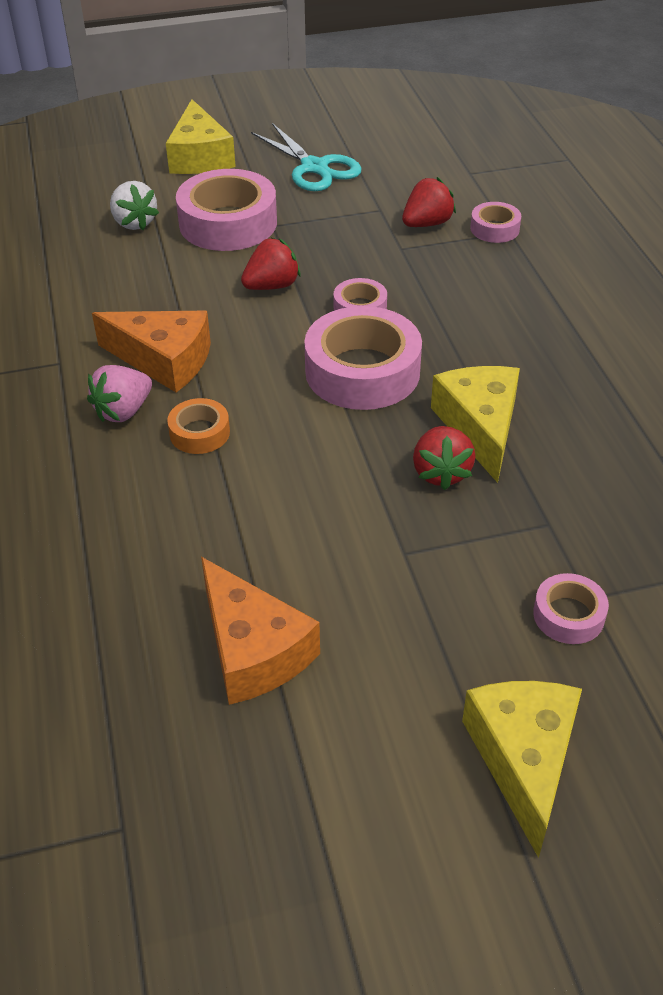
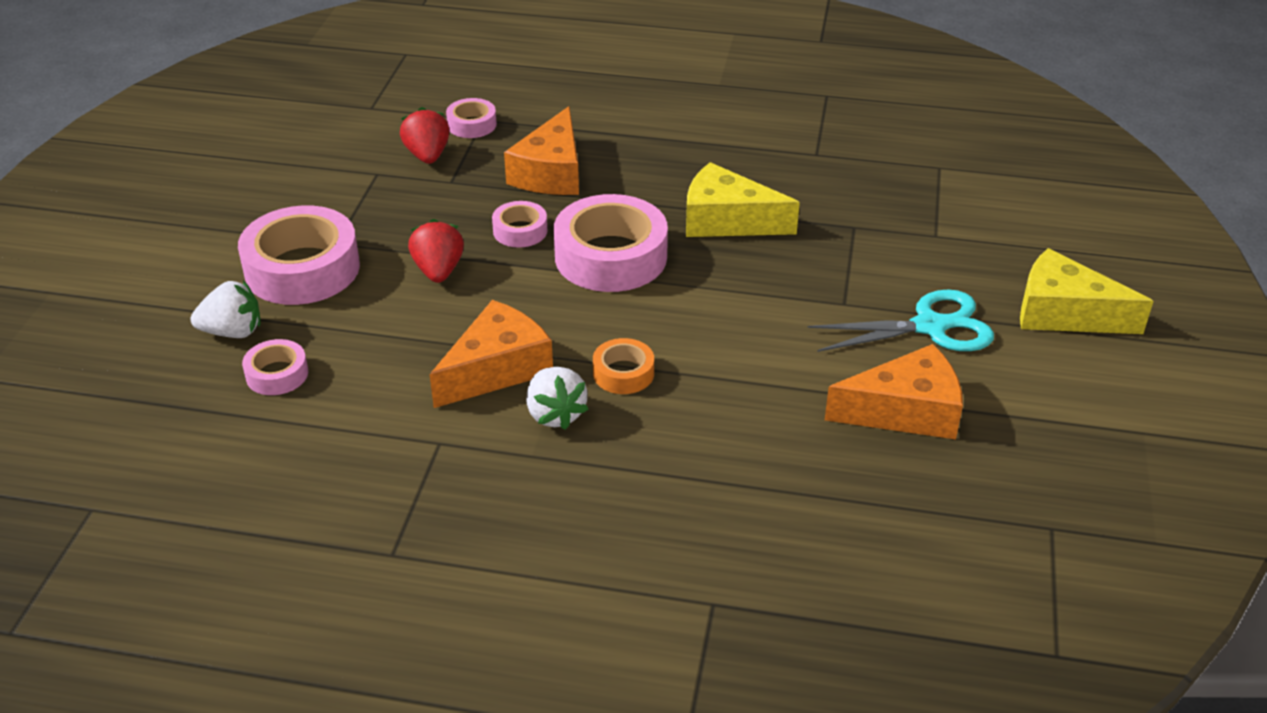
camera: 65 degrees left, 5 degrees down
pink strawberry [87,365,152,422] -> white strawberry [527,367,588,430]
yellow cheese [166,99,236,174] -> none
turquoise scissors [251,123,362,191] -> turquoise scissors moved to [807,290,994,352]
red strawberry [413,426,476,490] -> none
pink tape [533,573,609,644] -> pink tape moved to [242,339,308,395]
none -> orange cheese [504,106,579,195]

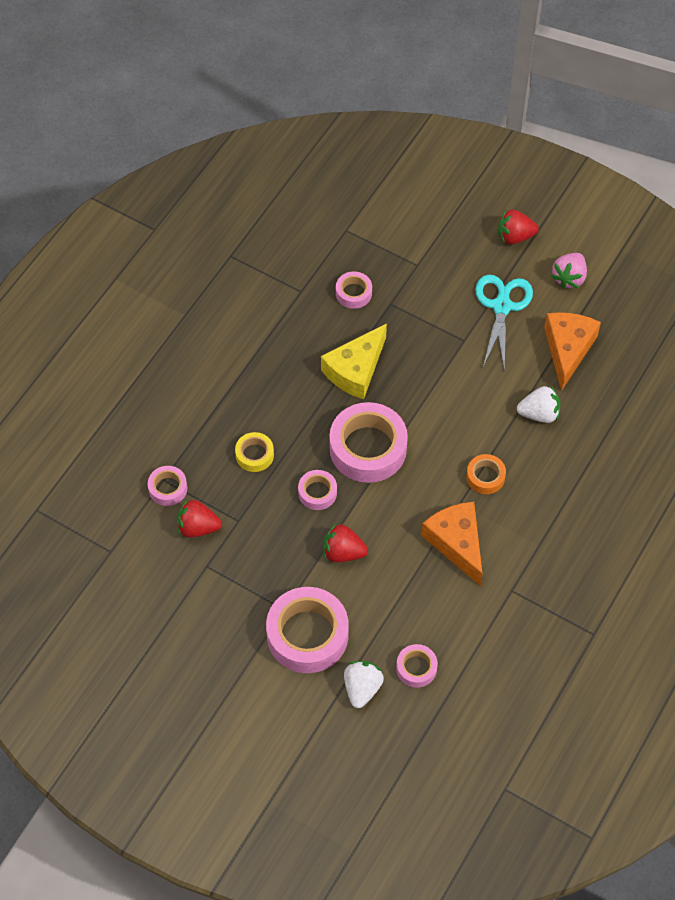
camera: 70 degrees left, 20 degrees up
orange cheese [504,106,579,195] -> yellow tape [235,432,274,472]
white strawberry [527,367,588,430] -> white strawberry moved to [517,386,560,423]
yellow cheese [1020,248,1154,334] -> red strawberry [498,209,539,245]
none -> pink tape [336,272,372,309]
none -> pink strawberry [551,253,587,289]

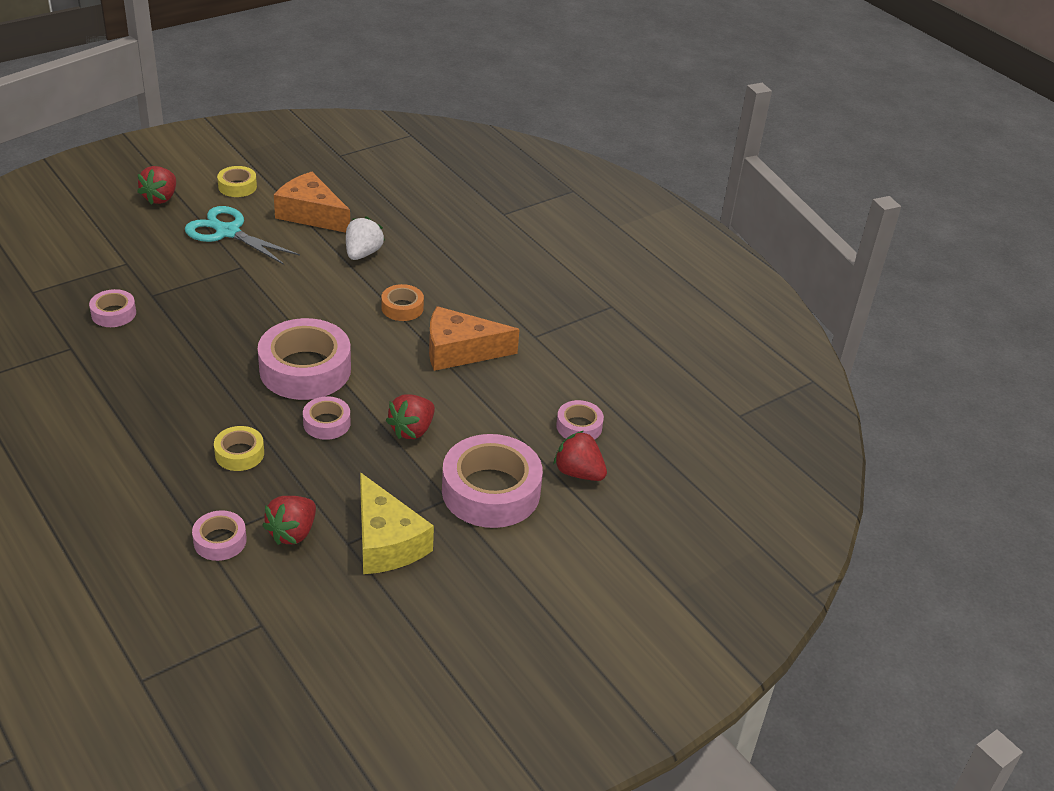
camera: 70 degrees left, 20 degrees down
yellow cheese [321,323,387,399] -> yellow cheese moved to [360,472,434,574]
white strawberry [344,661,384,708] -> red strawberry [553,431,607,481]
pink strawberry [551,253,587,289] -> yellow tape [217,166,257,197]

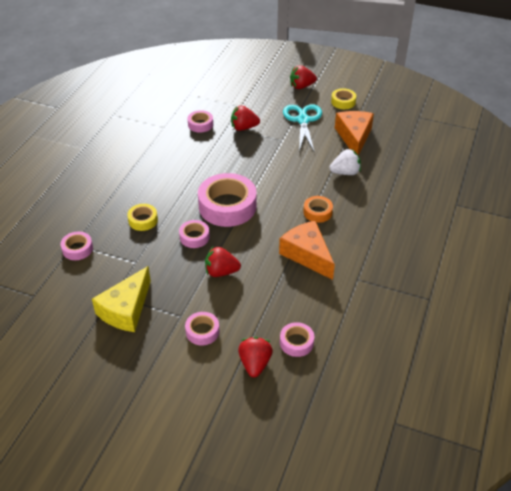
camera: 60 degrees right, 5 degrees up
red strawberry [262,496,316,545] -> red strawberry moved to [231,105,260,131]
pink tape [442,434,543,528] -> pink tape [185,312,219,345], size x0.50

